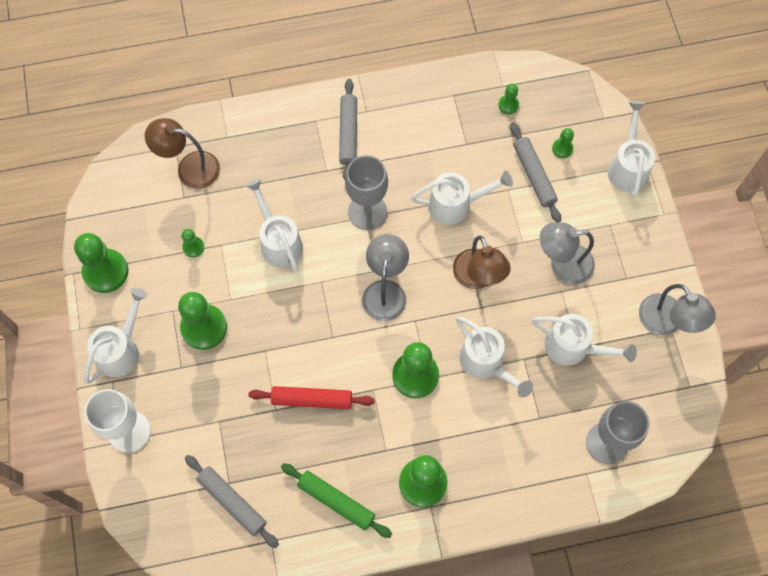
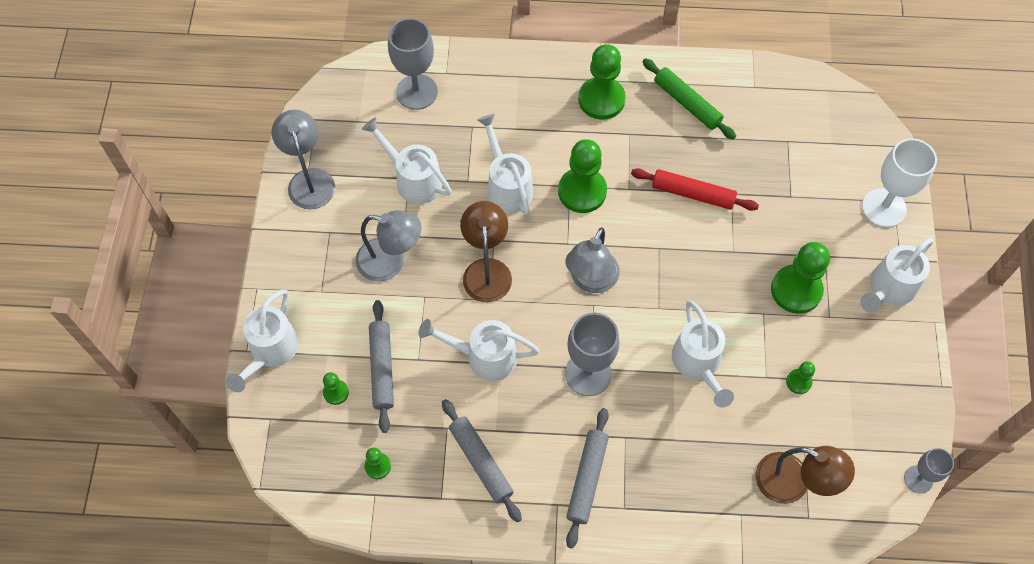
camera: 165 degrees left, 5 degrees down
green pawn [74,233,128,293] -> none
grey rolling pin [185,455,279,548] -> grey rolling pin moved to [442,399,522,522]
none -> grey goblet [904,448,954,494]

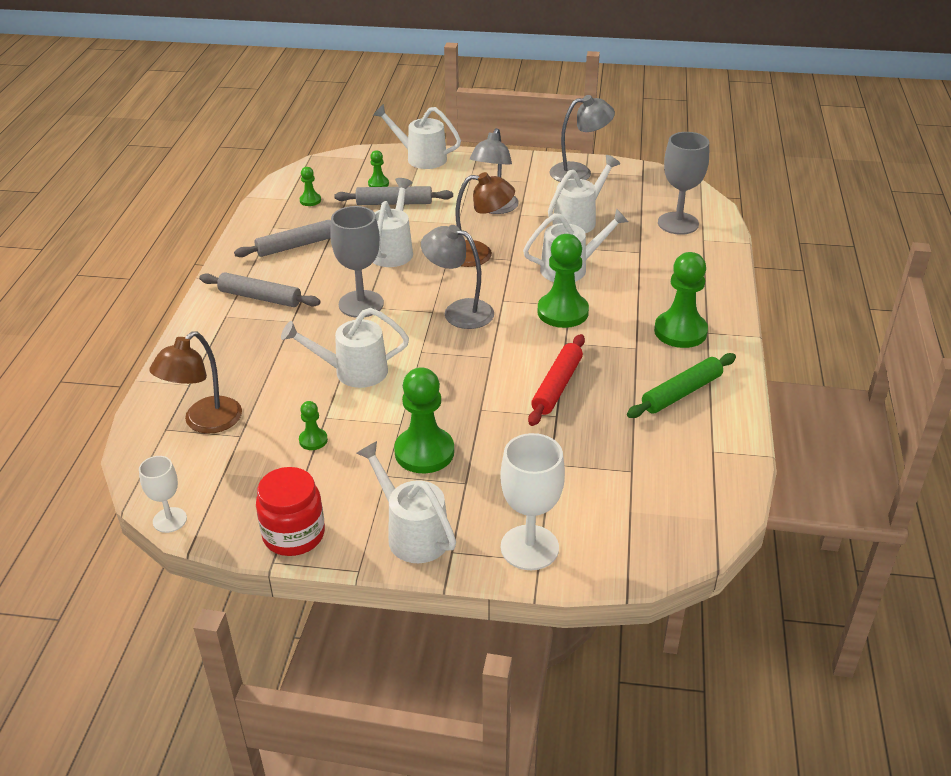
camera: 95 degrees right, 25 degrees down
grey goblet [904,448,954,494] -> white goblet [139,456,187,533]
none -> red jar [256,467,325,556]

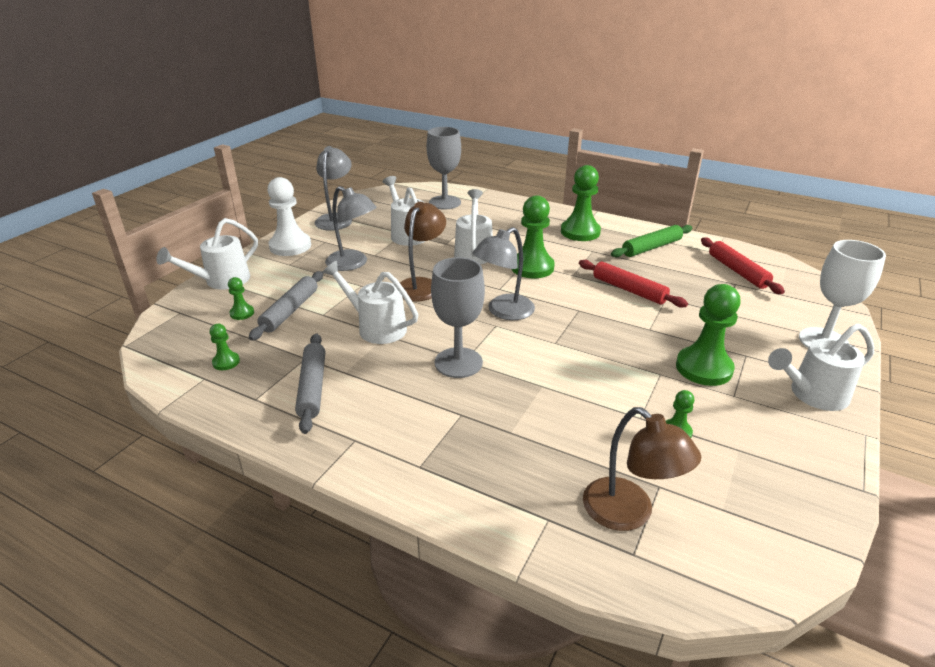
camera: 70 degrees left, 5 degrees down
white goblet [139,456,187,533] -> none
grey rolling pin [199,272,321,307] -> none
red jar [256,467,325,556] -> none
white watering can [281,308,409,388] -> none
green rolling pin [627,353,736,418] -> green rolling pin turned 75 degrees clockwise [611,225,692,257]
none -> white pawn [267,177,311,256]
none -> red rolling pin [701,237,785,294]

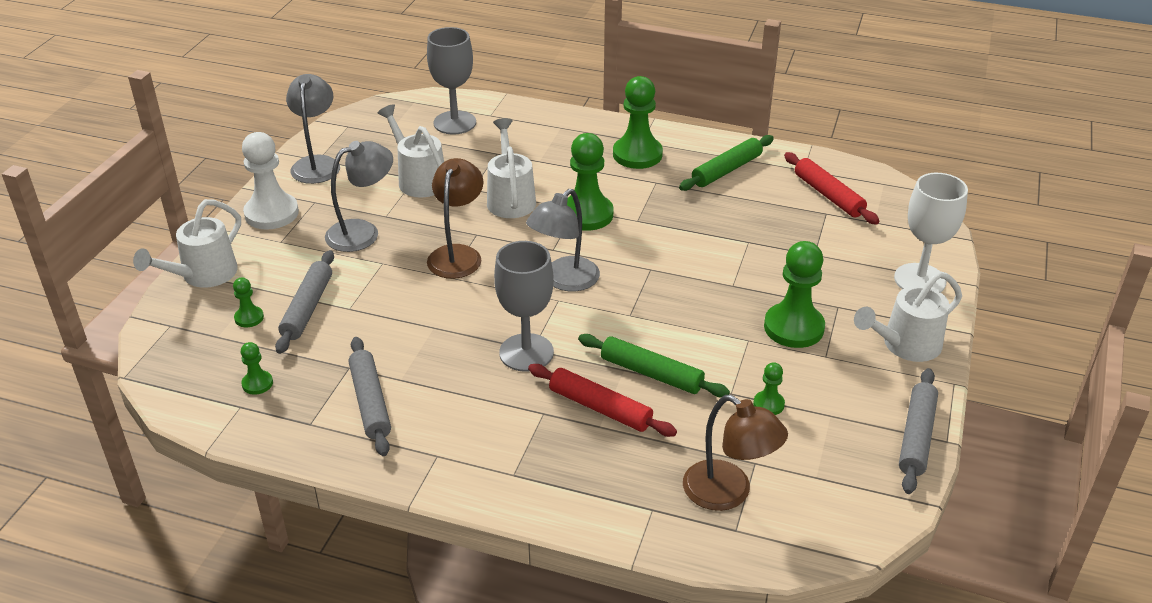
camera: 10 degrees left, 5 degrees up
white watering can [322,261,418,344] -> none
grey lamp [325,186,377,271] -> grey lamp turned 60 degrees counterclockwise [325,141,393,252]
red rolling pin [579,260,688,308] -> red rolling pin moved to [528,364,677,437]
none -> green rolling pin [578,334,730,397]
none -> grey rolling pin [899,368,938,494]

